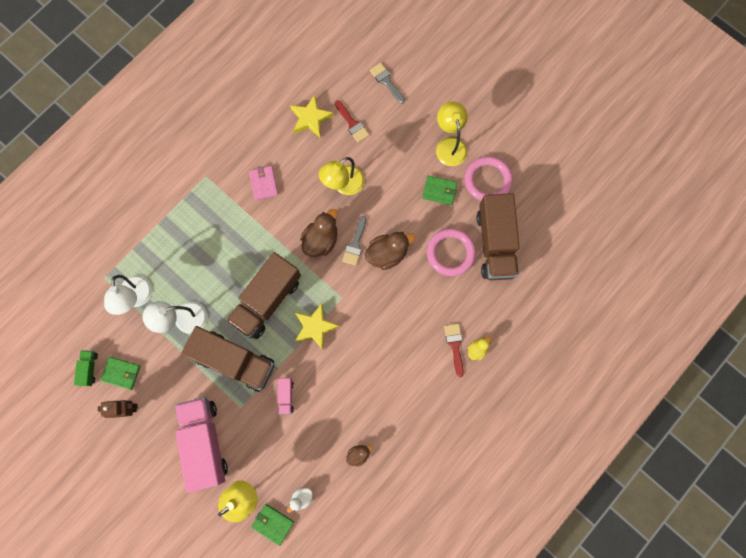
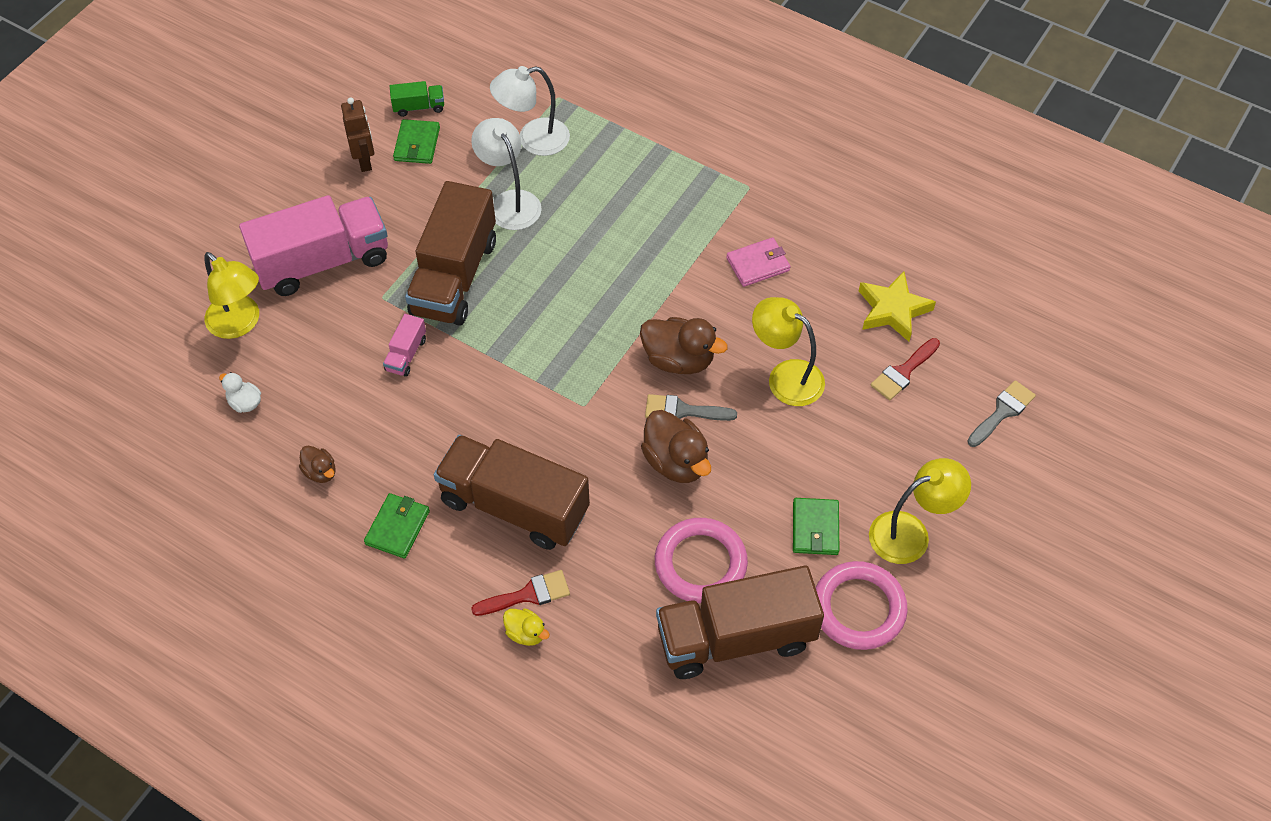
camera: 80 degrees right, 20 degrees down
brown truck [226,252,301,339] -> brown truck moved to [434,435,590,550]
green wallet [251,504,294,546] -> green wallet moved to [364,493,430,559]
pink truck [277,378,294,414] -> pink truck turned 60 degrees counterclockwise [383,314,426,377]
yellow star [295,303,340,350] -> none

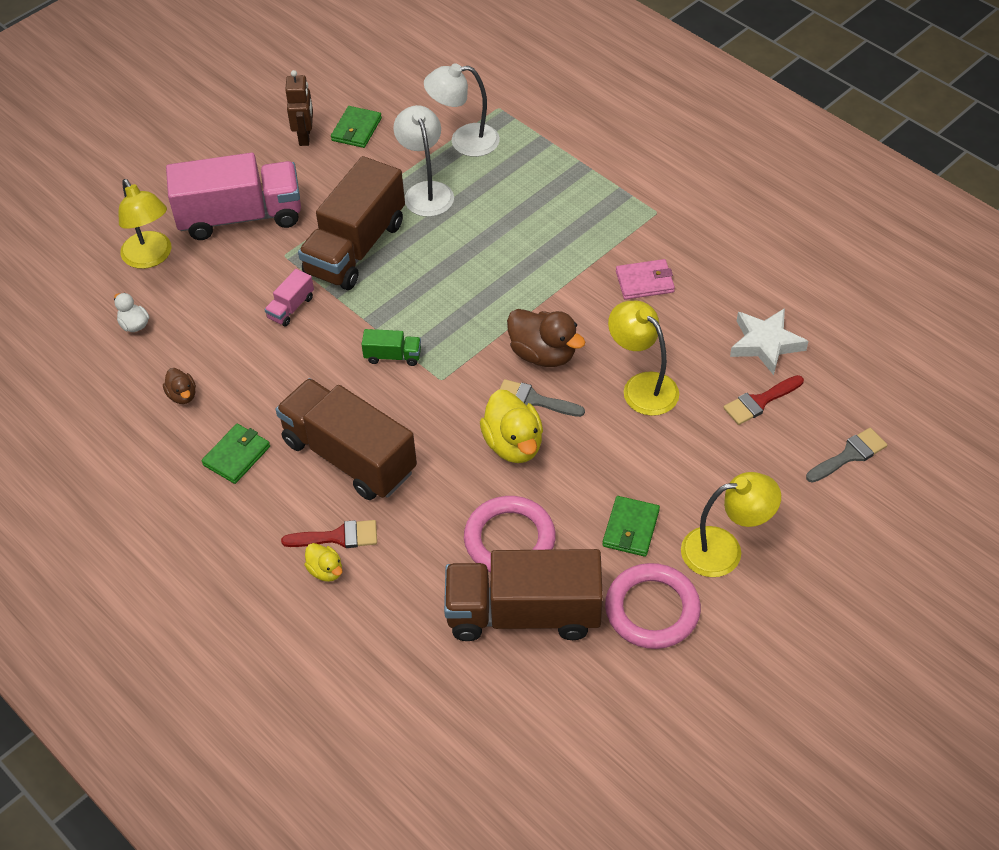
camera: 15 degrees right, 5 degrees down
green truck [390,81,444,117] -> green truck moved to [361,329,421,366]
brown duck [641,410,711,483] -> yellow duck [480,389,543,463]
yellow star [859,271,936,342] -> white star [730,308,808,375]

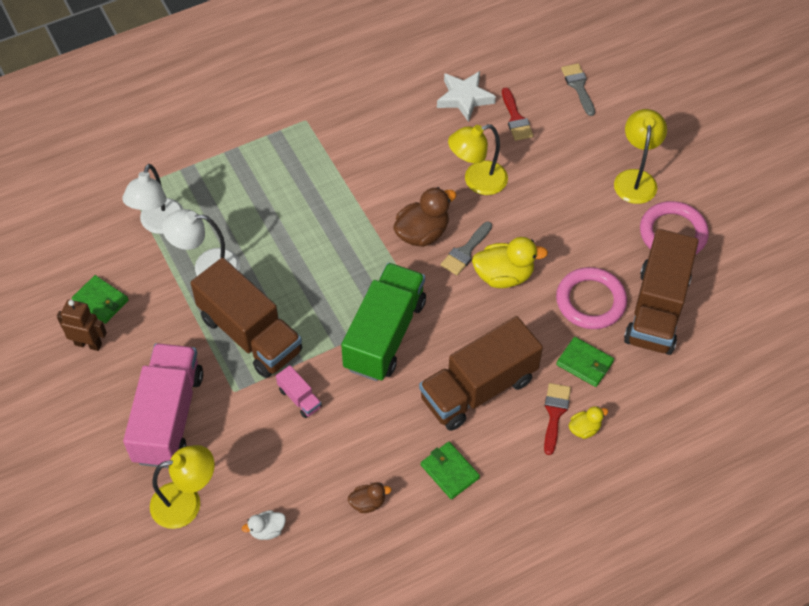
camera: 75 degrees left, 5 degrees up
green truck [361,329,421,366] -> green truck [341,263,426,381], size x2.38
green wallet [602,496,660,557] -> green wallet moved to [556,337,614,387]
pink wallet [616,259,675,300] -> none

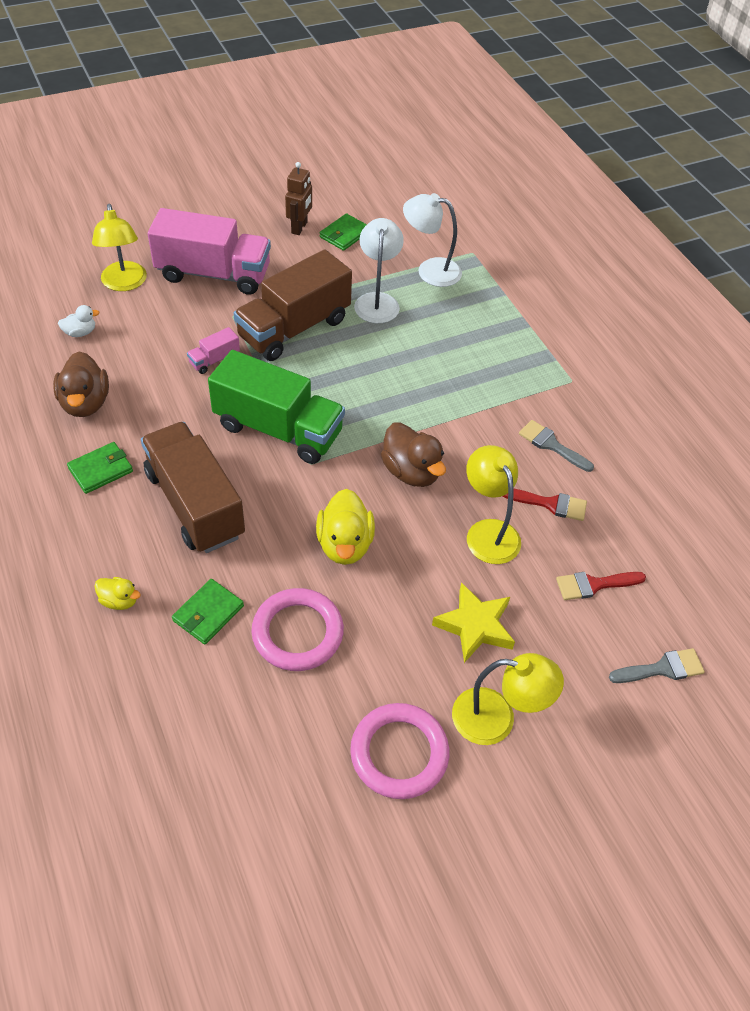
camera: 90 degrees right, 5 degrees down
white duck [242,510,286,540] -> white duck turned 90 degrees clockwise [58,305,100,337]
brown duck [348,482,391,513] -> brown duck [53,351,109,417], size x1.86
white star [437,71,496,122] -> none
grey brush [441,222,492,275] -> grey brush moved to [519,420,594,472]
red brush [544,383,571,455] -> red brush moved to [502,488,587,521]
yellow duck [569,406,608,439] -> yellow duck turned 45 degrees counterclockwise [94,577,141,610]
brown truck [624,229,699,355] -> none
none -> yellow star [432,582,515,663]

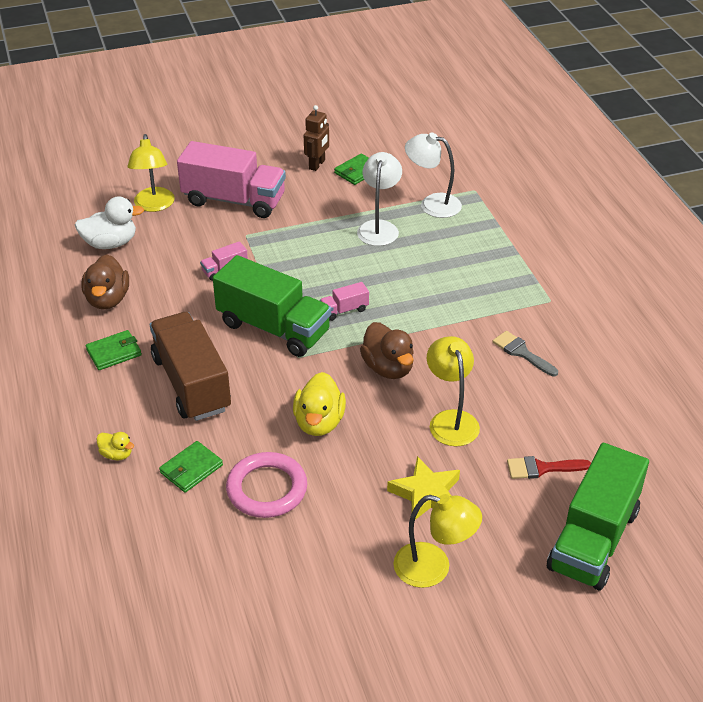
camera: 10 degrees right, 10 degrees down
white duck [58,305,100,337] -> white duck [75,196,144,249], size x1.86
brown truck [234,249,352,361] -> none
pink ring [350,703,449,799] -> none
red brush [502,488,587,521] -> none
grey brush [609,648,705,683] -> green truck [547,443,649,590]
none -> pink truck [320,282,369,321]

